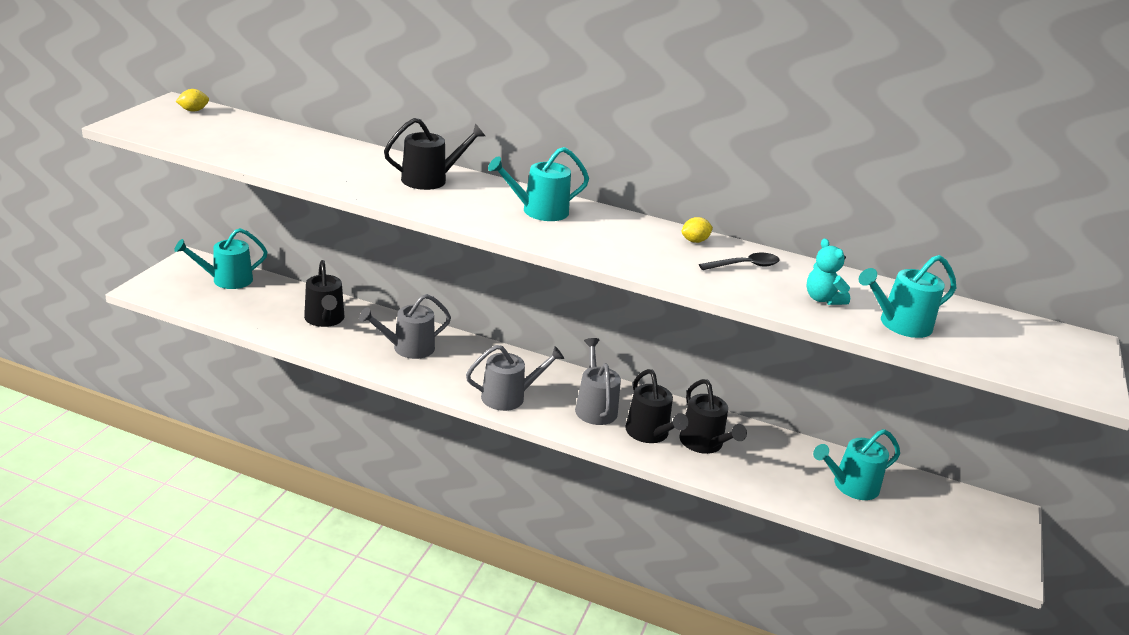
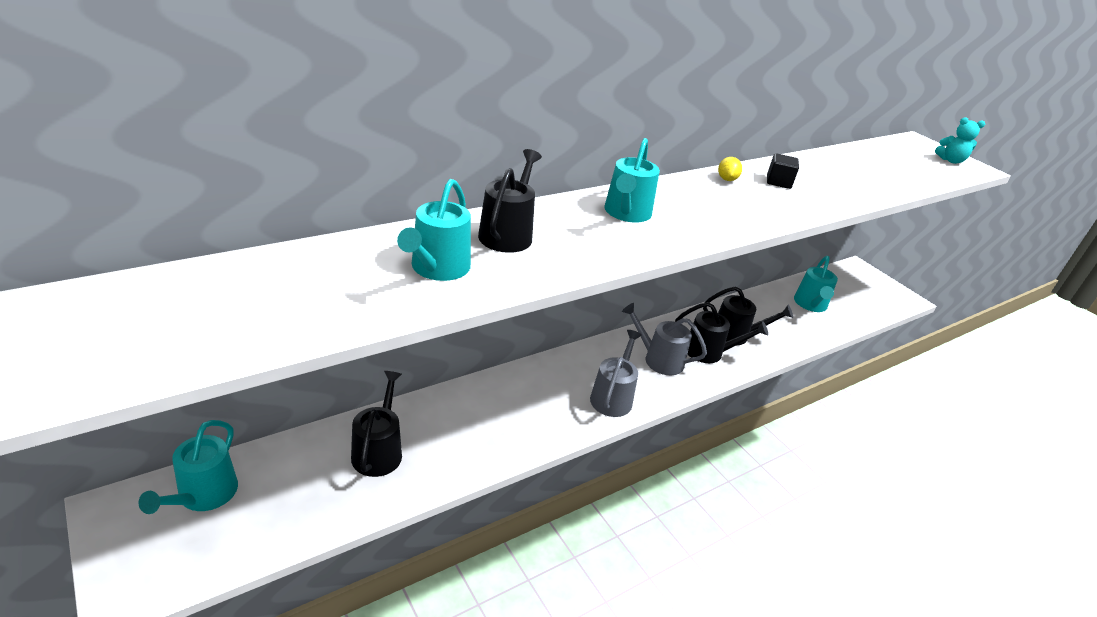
camera: 55 degrees left, 5 degrees up
yellow lemon [176,89,209,112] -> none
black watering can [304,260,344,327] -> black watering can turned 105 degrees counterclockwise [351,371,402,477]
grey watering can [359,294,451,359] -> none
black spoon [699,253,780,270] -> black cube [767,153,799,189]
turquoise teddy bear [807,238,850,305] -> turquoise teddy bear moved to [935,117,985,164]
turquoise watering can [859,255,956,338] -> turquoise watering can moved to [397,179,471,281]

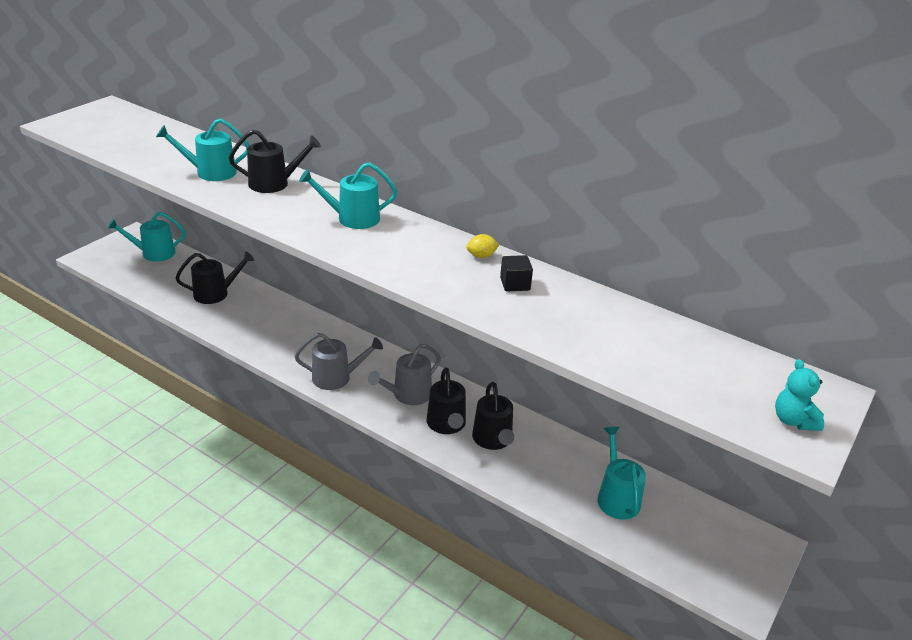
camera: 70 degrees right, 0 degrees up
grey watering can [622,303,707,375] -> grey watering can turned 135 degrees counterclockwise [368,344,441,405]
turquoise watering can [794,256,838,312] -> turquoise watering can turned 90 degrees clockwise [597,427,646,520]

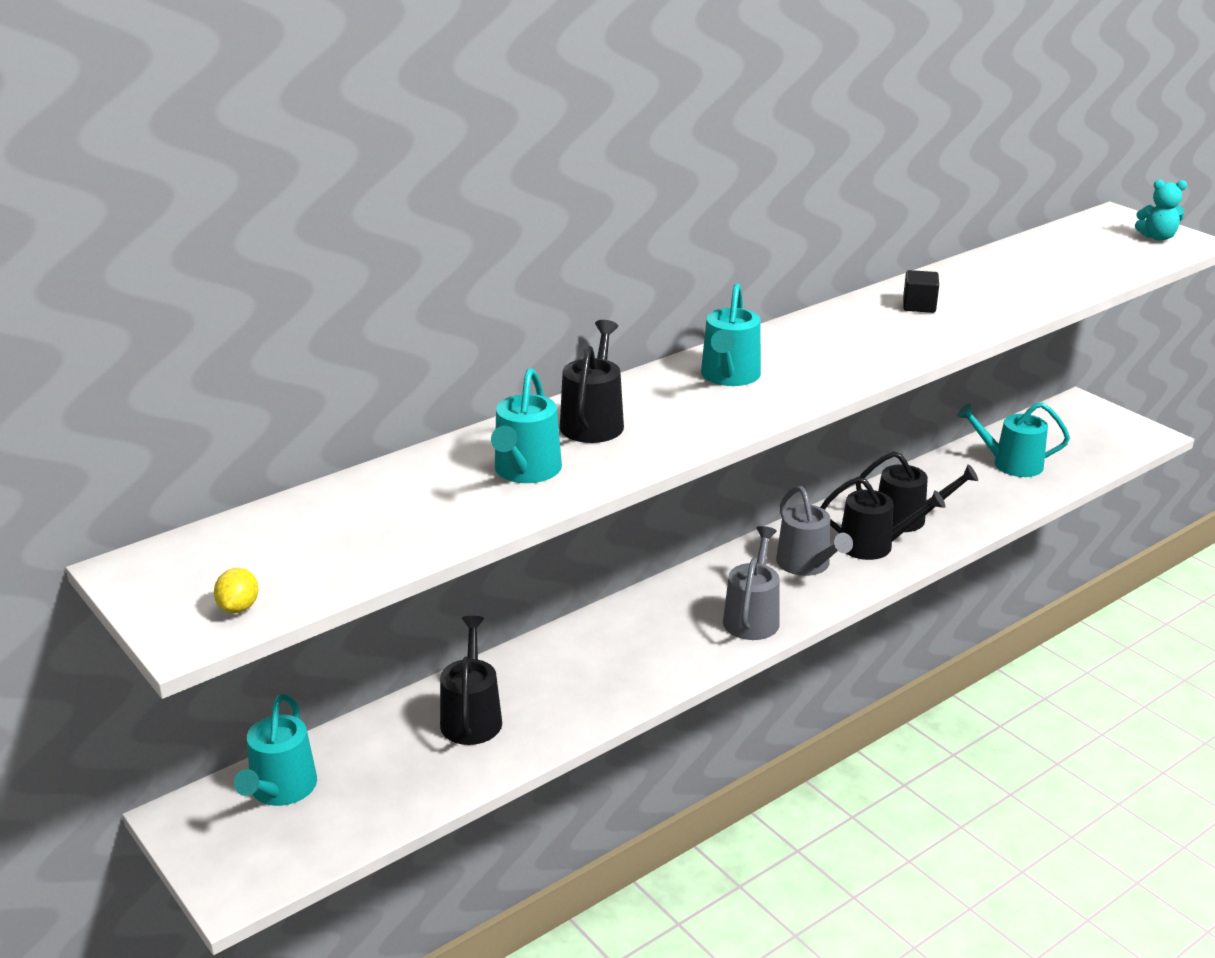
camera: 70 degrees left, 5 degrees down
yellow lemon [466,234,500,258] -> yellow lemon moved to [214,568,258,613]

